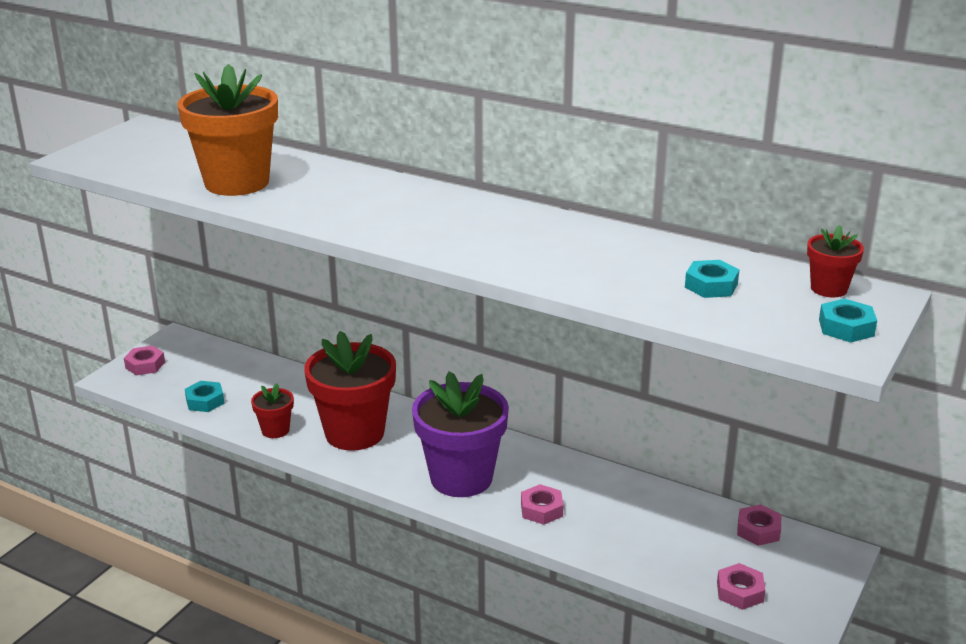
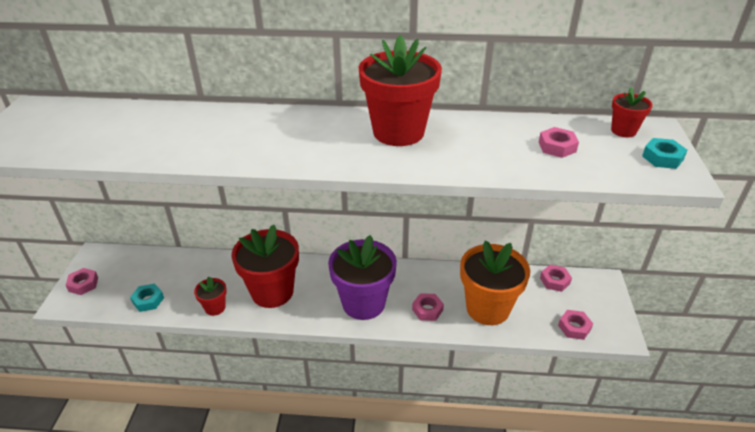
camera: 25 degrees left, 10 degrees up
orange flower pot [177,64,278,196] -> orange flower pot moved to [460,240,530,325]
turquoise nut [685,260,739,298] -> pink nut [539,127,579,158]
none -> red flower pot [359,35,442,146]

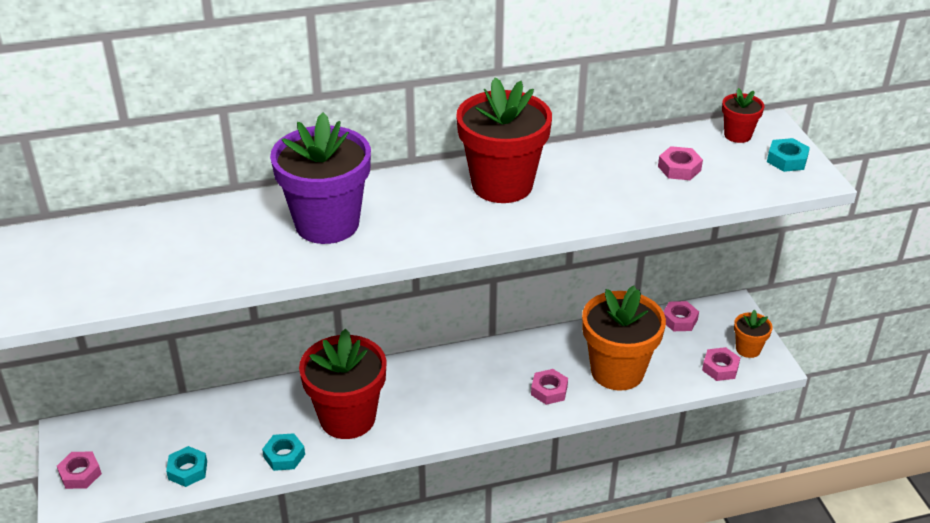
camera: 20 degrees left, 0 degrees up
red flower pot [194,276,227,316] -> turquoise nut [262,433,305,471]
purple flower pot [328,235,397,320] -> purple flower pot moved to [270,113,371,244]
none -> orange flower pot [734,310,773,358]

